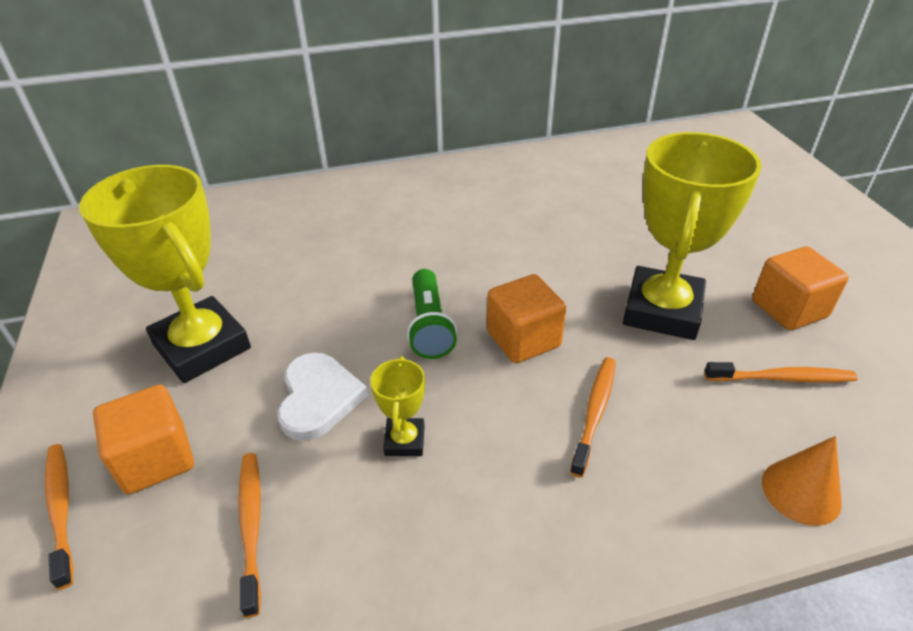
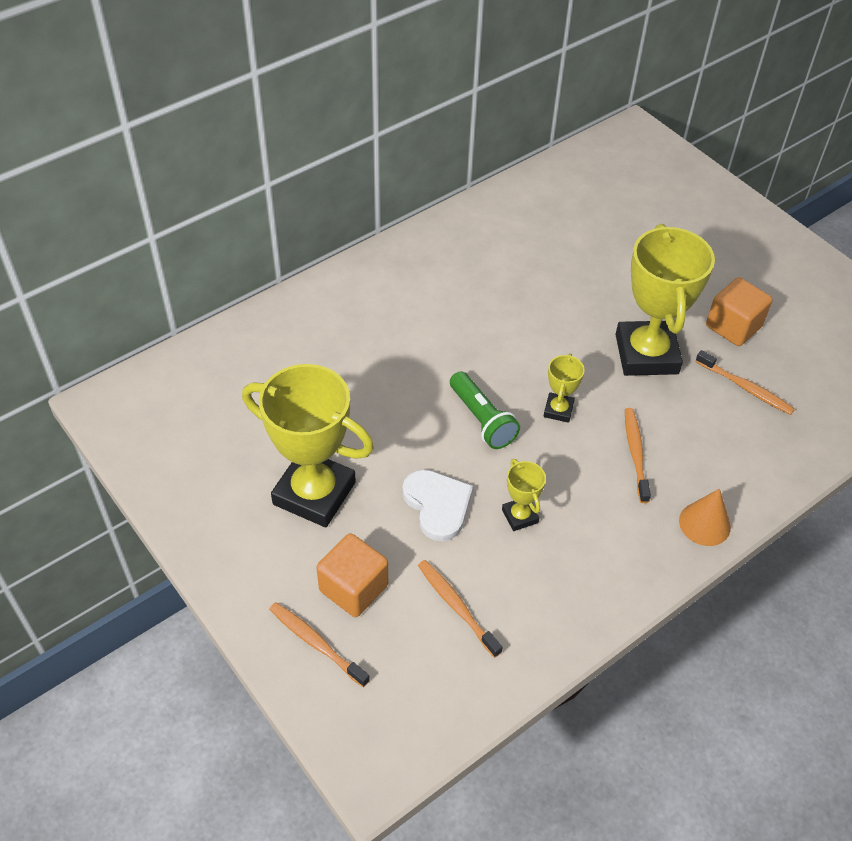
camera: 25 degrees left, 10 degrees up
orange cube [487,274,566,363] -> yellow trophy [544,353,585,423]
orange toothbrush [704,362,858,383] -> orange toothbrush turned 60 degrees clockwise [695,350,795,415]
orange cone [762,436,842,526] -> orange cone moved to [679,489,731,546]

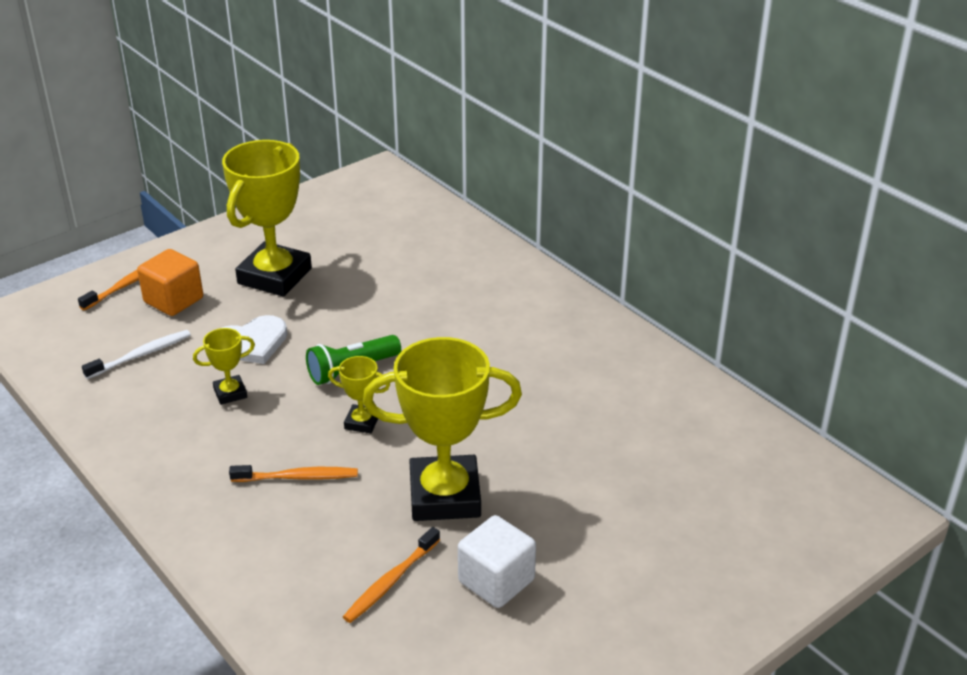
camera: 90 degrees right, 15 degrees down
orange toothbrush [418,560,503,658] -> white toothbrush [82,330,191,379]
orange cone [679,489,731,546] -> none
orange cube [706,277,773,346] -> white cube [458,515,536,608]

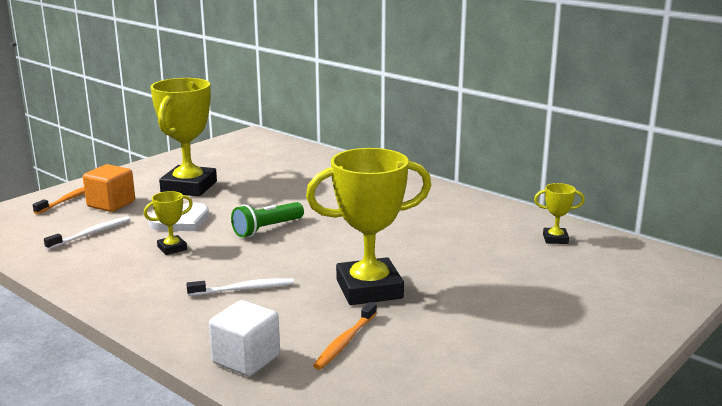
camera: 10 degrees left, 15 degrees down
orange toothbrush [229,465,358,482] -> white toothbrush [186,278,294,296]
yellow trophy [328,356,390,433] -> yellow trophy moved to [534,183,585,244]
white cube [458,515,536,608] -> white cube moved to [209,300,280,376]

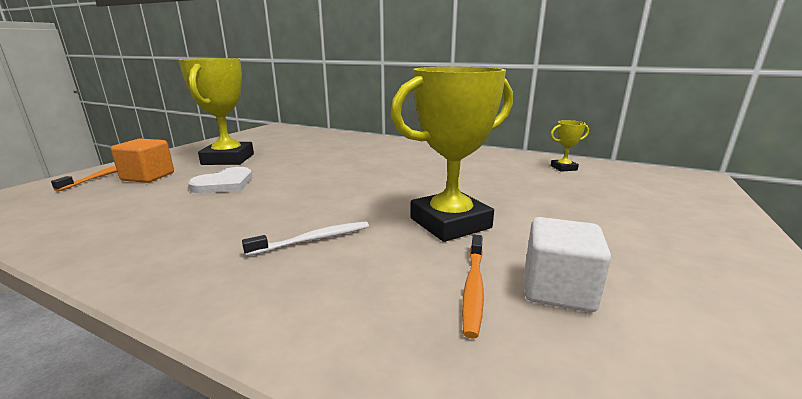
camera: 15 degrees left, 0 degrees up
white toothbrush [44,216,131,250] -> none
yellow trophy [144,191,193,255] -> none
white cube [209,300,280,376] -> white cube moved to [525,217,611,312]
green flashlight [231,202,304,237] -> none

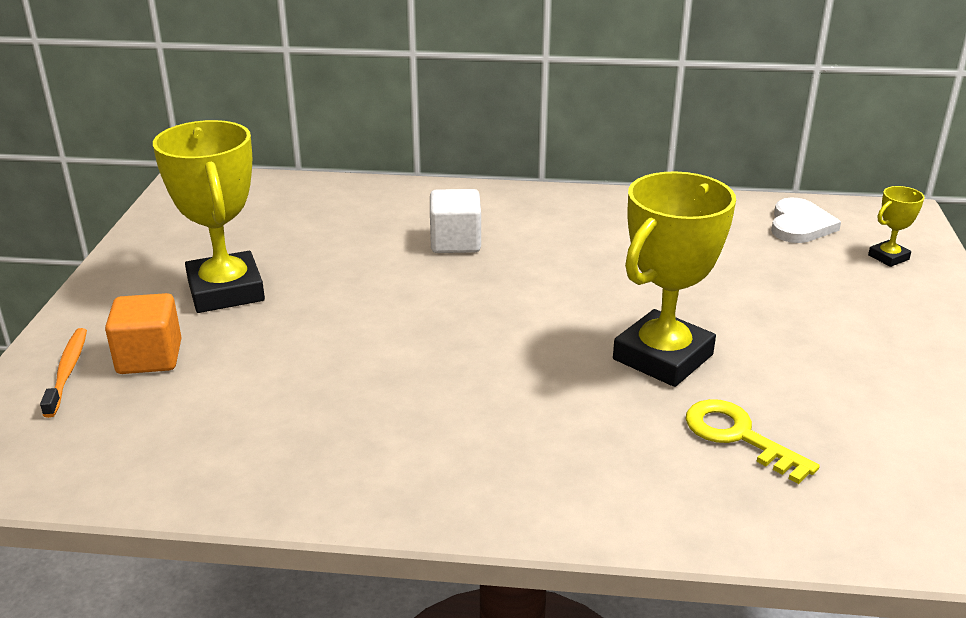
camera: 20 degrees left, 10 degrees up
white heart [188,167,252,193] -> white heart moved to [771,198,841,243]
white toothbrush [242,221,369,256] -> none
orange toothbrush [462,235,484,339] -> yellow key [686,399,820,484]
white cube [525,217,611,312] -> white cube moved to [430,189,481,253]
yellow trophy [550,120,589,172] -> yellow trophy moved to [868,186,925,267]

